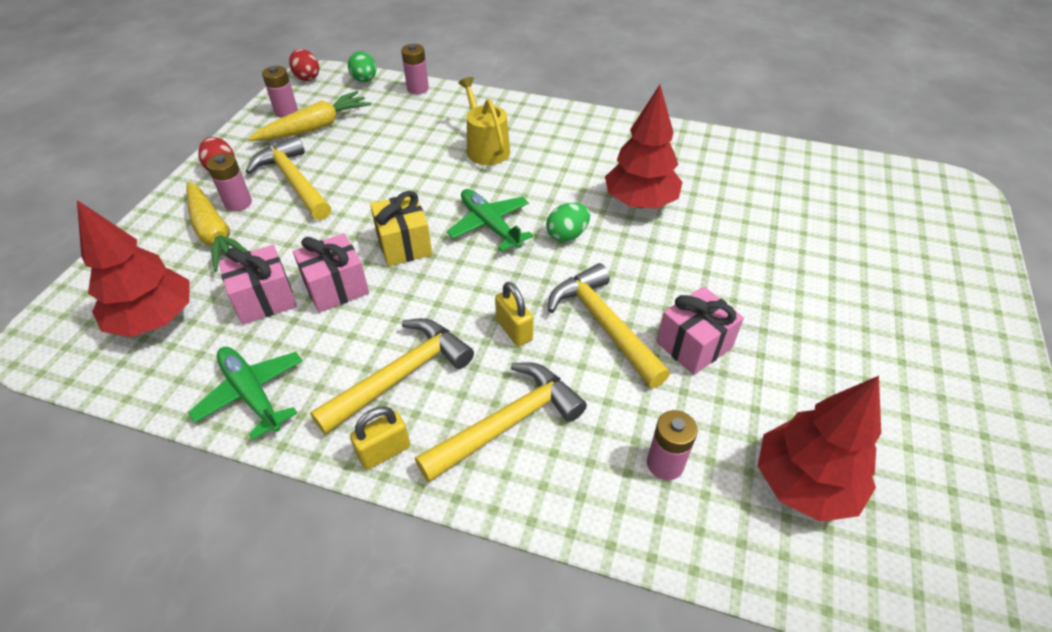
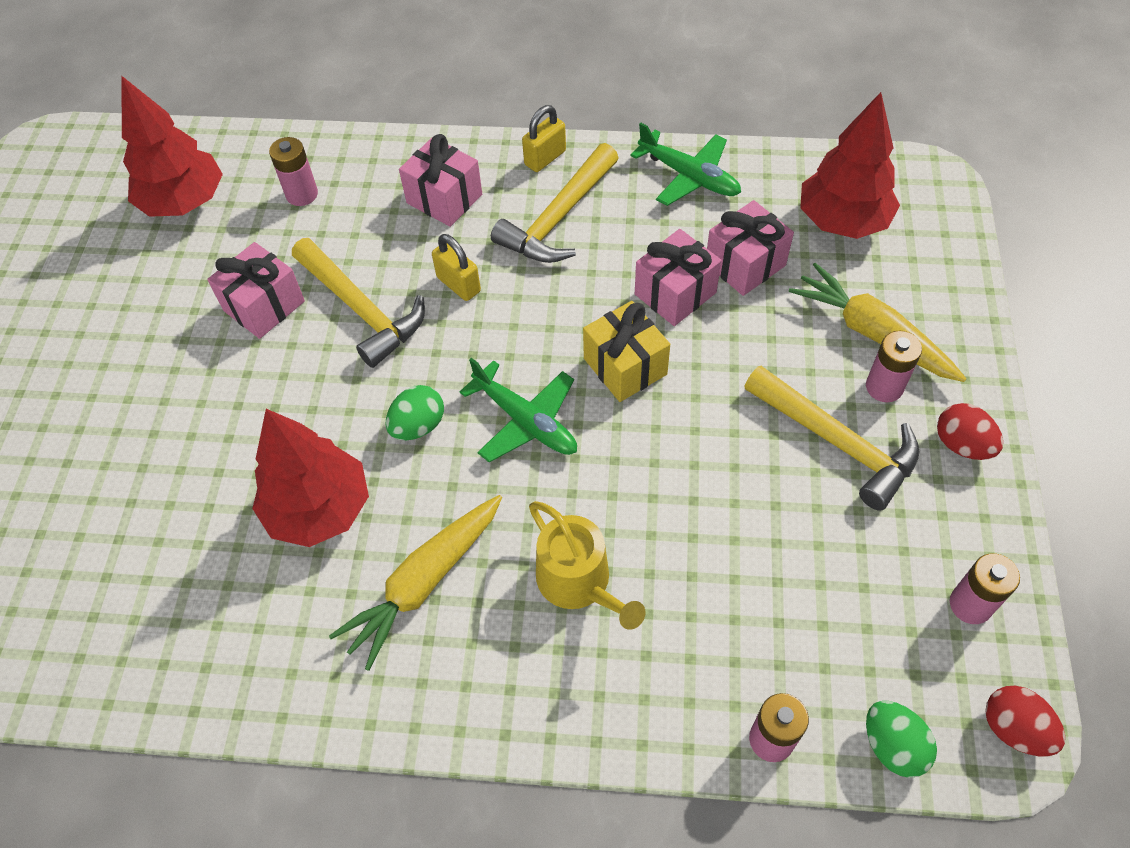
camera: 170 degrees right, 10 degrees up
yellow carrot [248,91,371,141] -> yellow carrot moved to [329,495,502,671]
yellow hammer [415,362,587,482] -> pink gift [399,134,482,227]

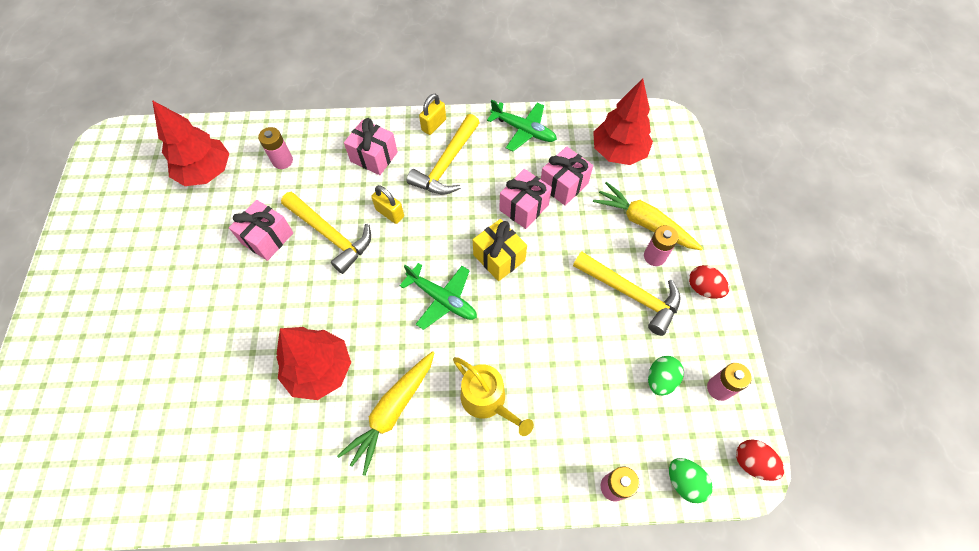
camera: 10 degrees left, 5 degrees up
green egg [386,385,444,440] -> green egg moved to [648,356,684,396]

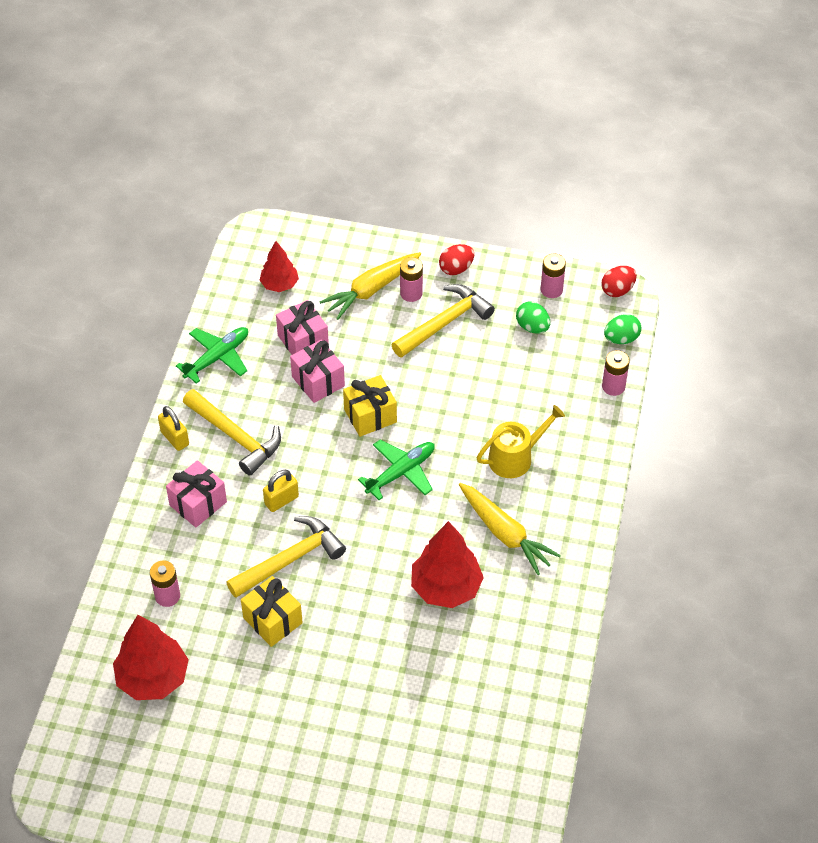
camera: 75 degrees left, 10 degrees down
pink gift [229,200,294,261] -> yellow gift [241,576,303,647]
red tree [593,78,653,165] -> red tree [259,241,299,292], size x0.61

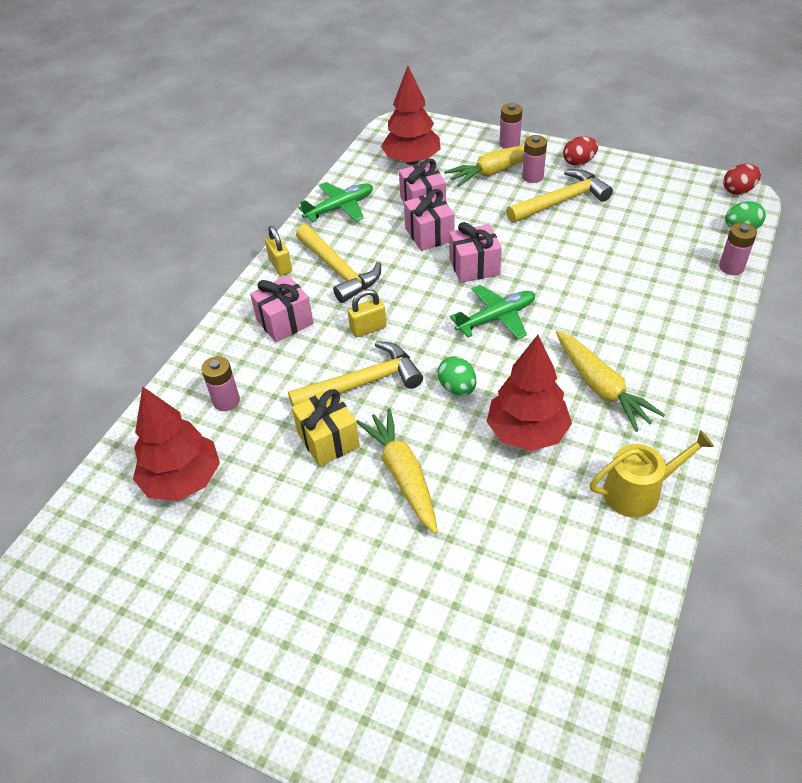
camera: 15 degrees right, 5 degrees down
red tree [259,241,299,292] -> red tree [381,66,440,165], size x1.64
yellow gift [343,375,397,437] -> pink gift [449,222,502,283]
yellow watering can [477,405,565,478] -> yellow watering can moved to [590,430,714,517]
green egg [516,301,550,333] -> green egg moved to [438,356,476,396]
pink battery [541,253,566,298] -> pink battery moved to [500,103,522,149]
none -> yellow carrot [356,408,438,534]

